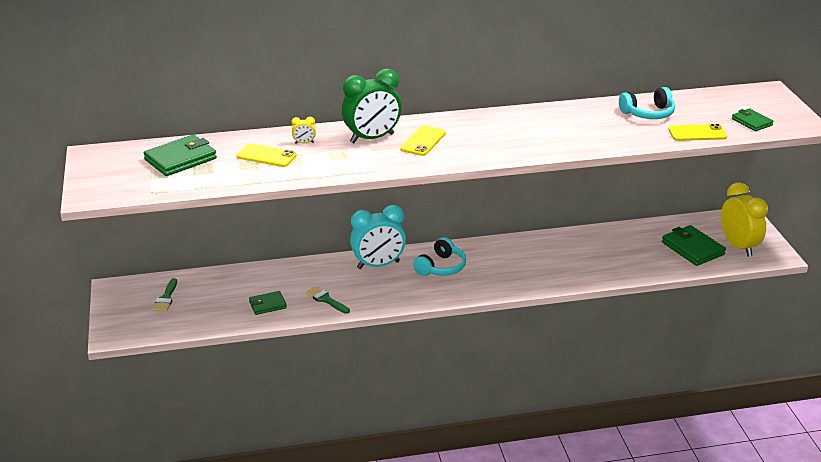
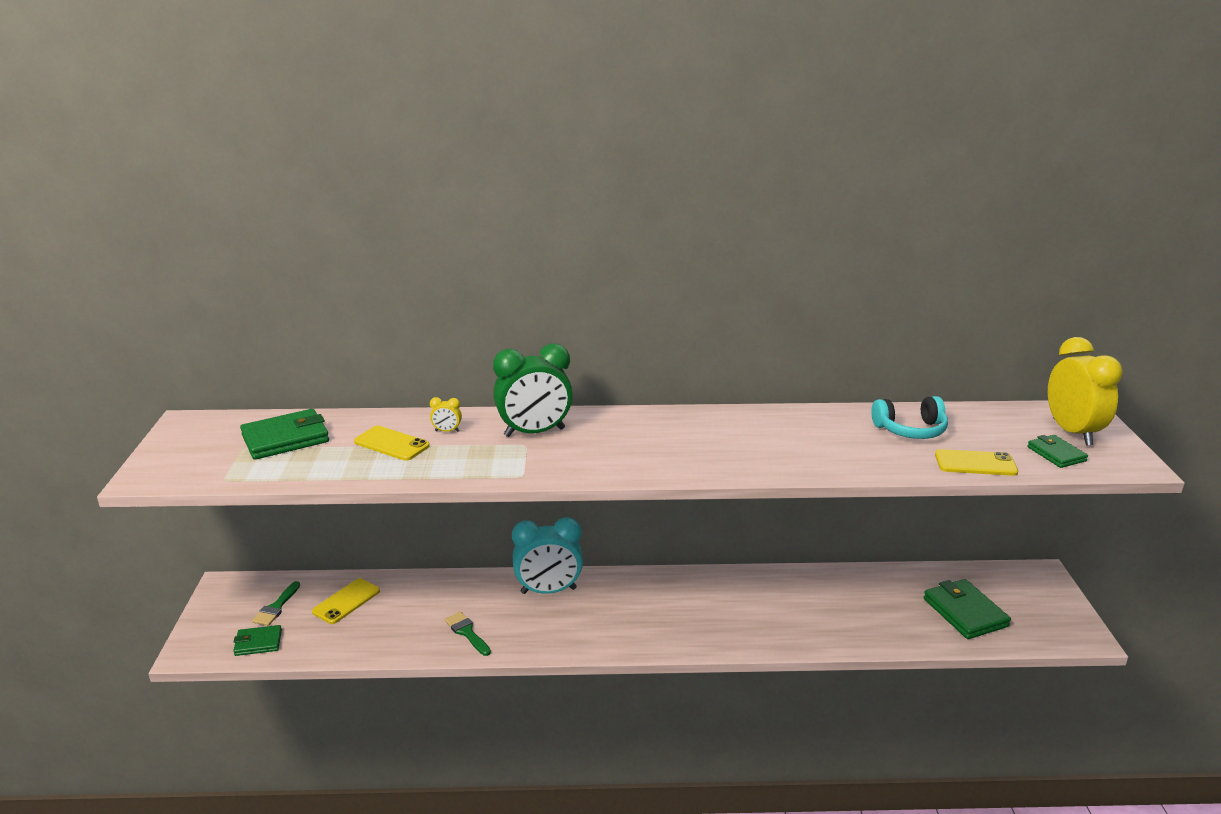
camera: 10 degrees right, 5 degrees down
green wallet [249,291,287,315] -> green wallet moved to [233,625,282,656]
yellow phone [400,125,446,156] -> yellow phone moved to [312,578,380,624]
turquoise headphones [413,237,466,276] -> none
yellow clock [721,183,768,257] -> yellow clock moved to [1048,337,1123,446]

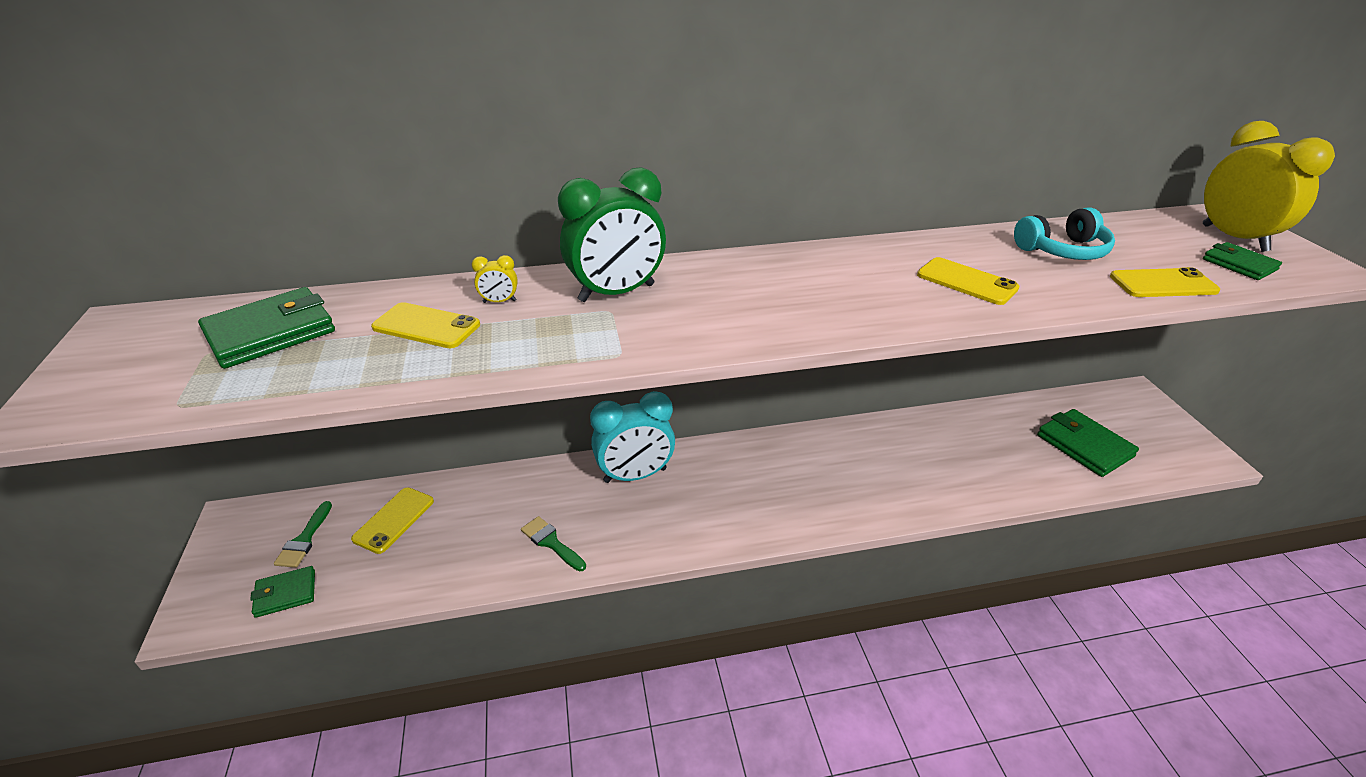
camera: 10 degrees left, 10 degrees up
none -> yellow phone [917,257,1020,305]

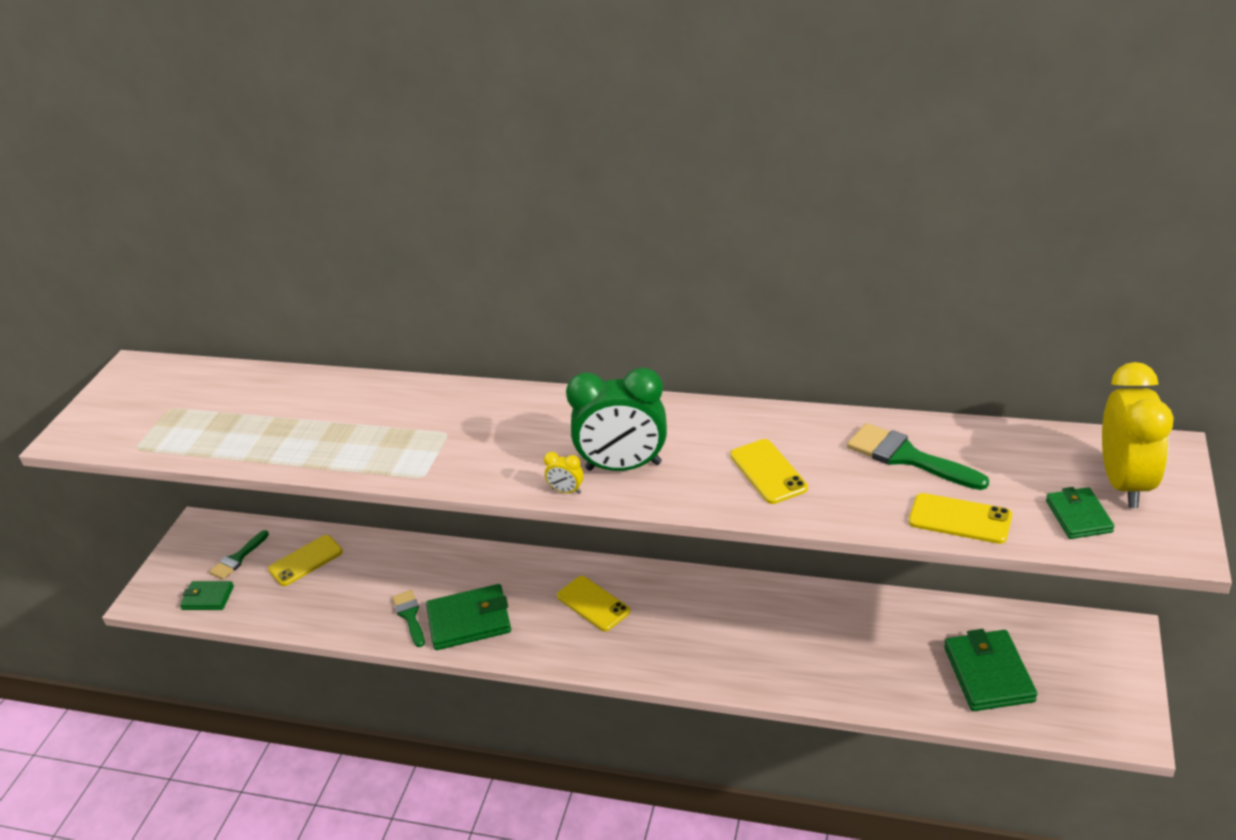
camera: 30 degrees right, 0 degrees up
green wallet [198,287,335,369] -> green wallet moved to [426,584,511,650]
yellow phone [371,302,480,348] -> yellow phone moved to [557,576,630,631]
yellow clock [472,255,518,303] -> yellow clock moved to [544,452,584,494]
green clock [558,167,666,302] -> green clock moved to [566,367,667,471]
turquoise clock [590,391,675,483] -> none
turquoise headphones [1014,208,1115,260] -> green brush [847,423,989,490]

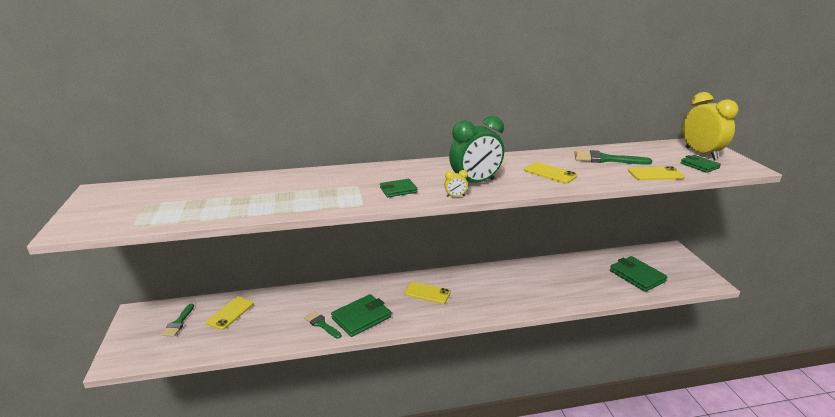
camera: 30 degrees left, 10 degrees down
green wallet [180,581,234,610] -> green wallet moved to [380,179,418,197]

